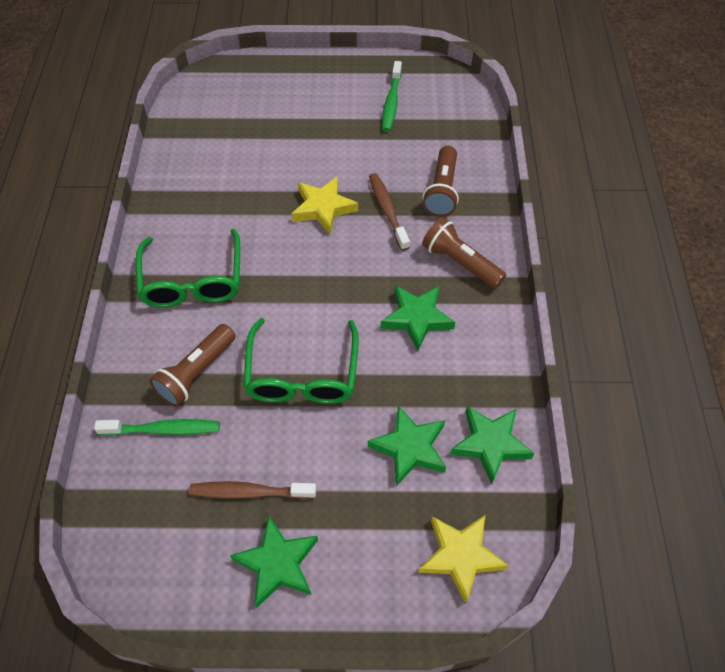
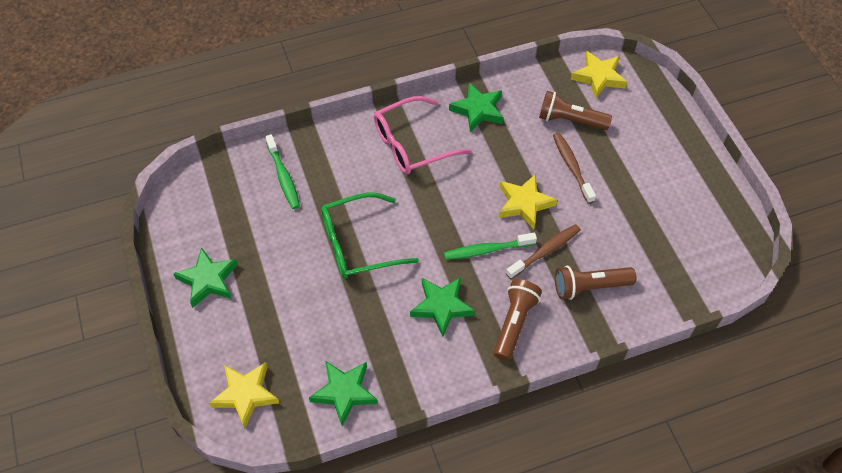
camera: 70 degrees right, 0 degrees up
green glasses [136,229,240,308] -> pink glasses [374,96,471,175]
brown flashlight [149,324,236,407] -> brown flashlight moved to [539,91,612,130]
brown toothbrush [189,481,316,499] -> brown toothbrush moved to [553,132,596,204]
green star [368,405,446,486] -> green star moved to [449,83,504,132]
green toothbrush [382,61,402,132] -> green toothbrush moved to [444,233,537,260]
none -> yellow star [571,51,627,99]

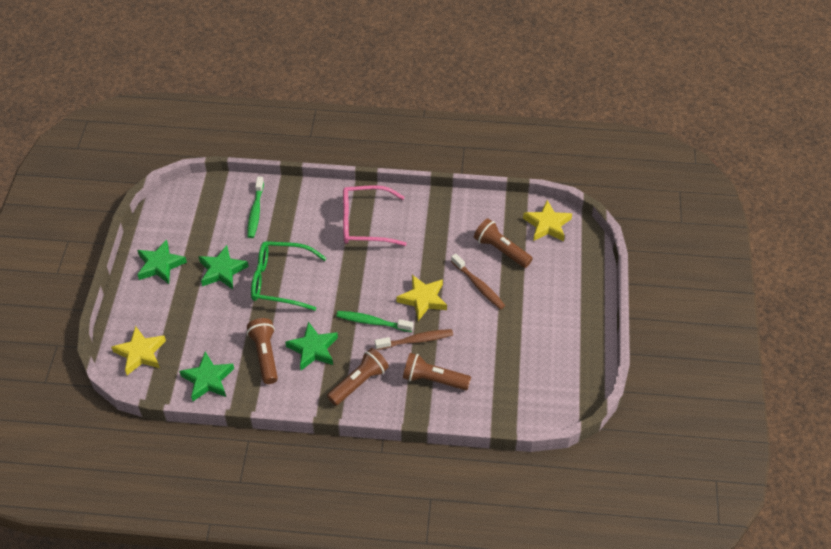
camera: 25 degrees right, 5 degrees down
green star [449,83,504,132] -> green star moved to [198,245,249,289]
brown toothbrush [553,132,596,204] -> brown toothbrush turned 135 degrees clockwise [451,254,505,310]
none -> brown flashlight [247,318,278,384]

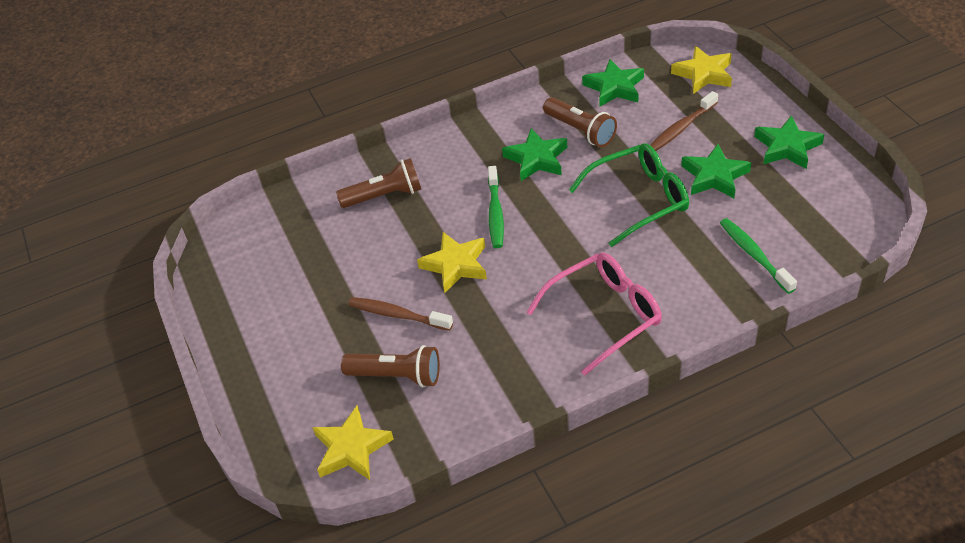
camera: 155 degrees right, 5 degrees down
brown flashlight [327,348,389,406] -> none
green toothbrush [336,311,414,332] -> green toothbrush turned 105 degrees clockwise [488,166,504,248]
brown toothbrush [375,329,453,350] -> brown toothbrush moved to [650,91,718,151]

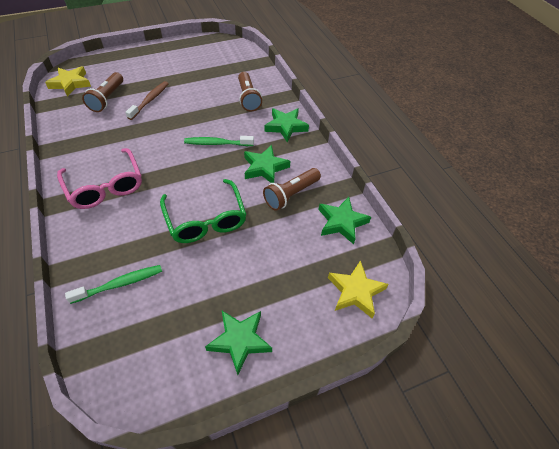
camera: 85 degrees right, 5 degrees up
yellow star [417,232,487,293] -> none
brown toothbrush [650,91,718,151] -> none
green star [681,144,751,198] -> green star moved to [264,108,309,142]

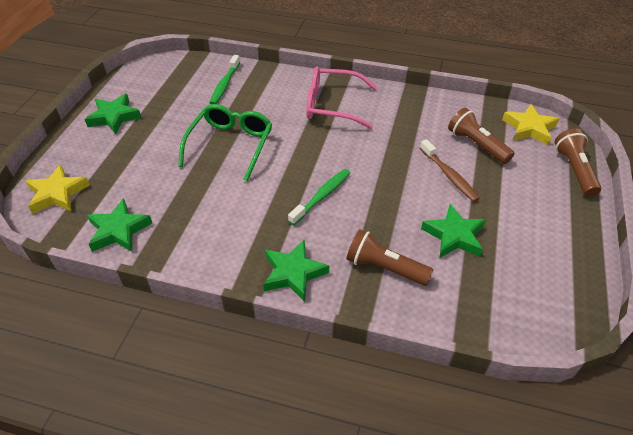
camera: 130 degrees right, 5 degrees down
green glasses [160,179,247,243] -> green glasses turned 90 degrees clockwise [178,104,272,181]
green star [244,145,290,183] -> green star moved to [421,204,486,258]
brown flashlight [263,168,321,211] -> brown flashlight moved to [555,128,601,197]

